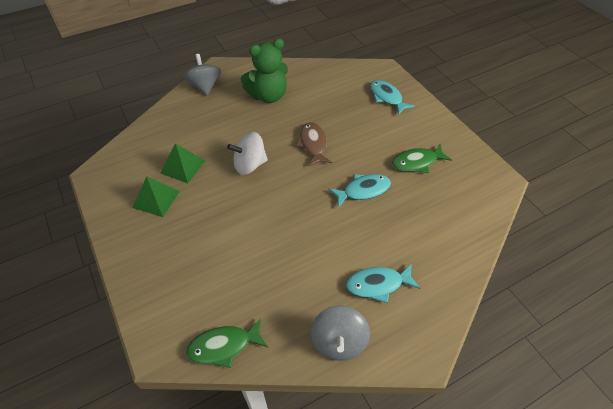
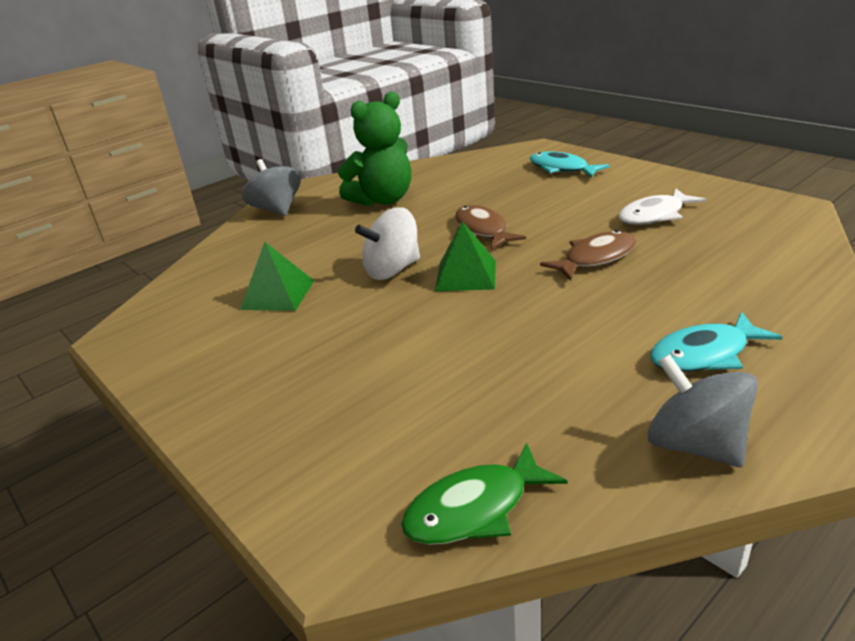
camera: 10 degrees left, 20 degrees down
green pyramid [132,176,180,217] -> green pyramid moved to [435,221,496,291]
grey spinning top [310,306,370,361] -> grey spinning top turned 150 degrees clockwise [647,354,758,467]
turquoise fish [328,174,391,208] -> brown fish [540,230,636,281]
green fish [392,144,452,173] -> white fish [619,189,706,225]

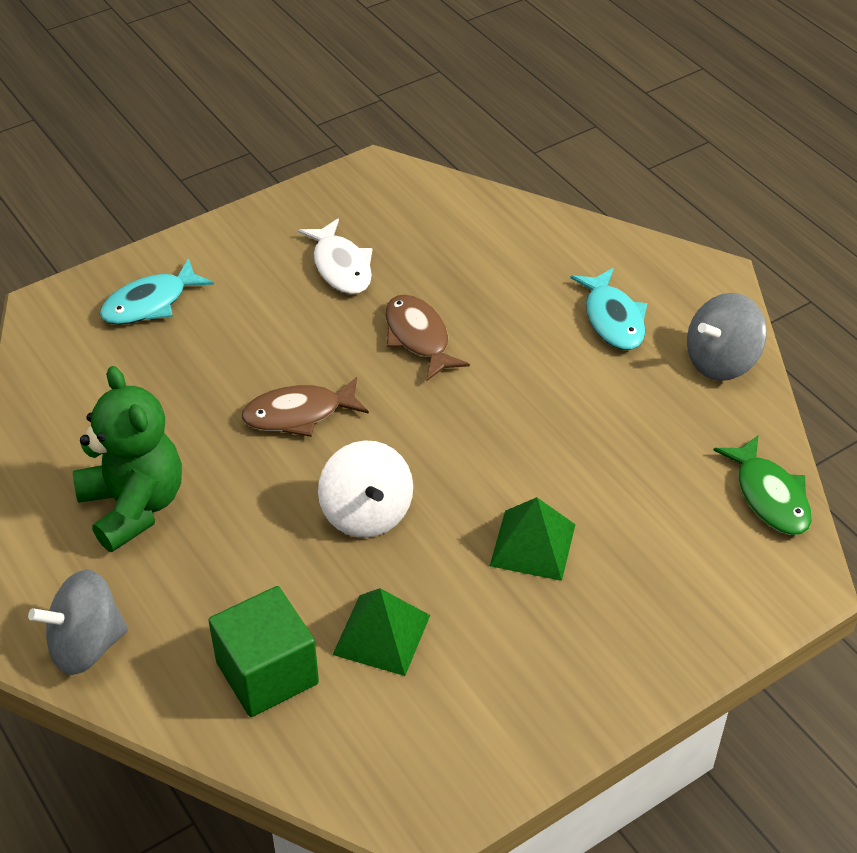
camera: 85 degrees left, 15 degrees up
green pyramid [435,221,496,291] -> green pyramid moved to [490,497,576,581]
none -> green cube [208,586,319,717]

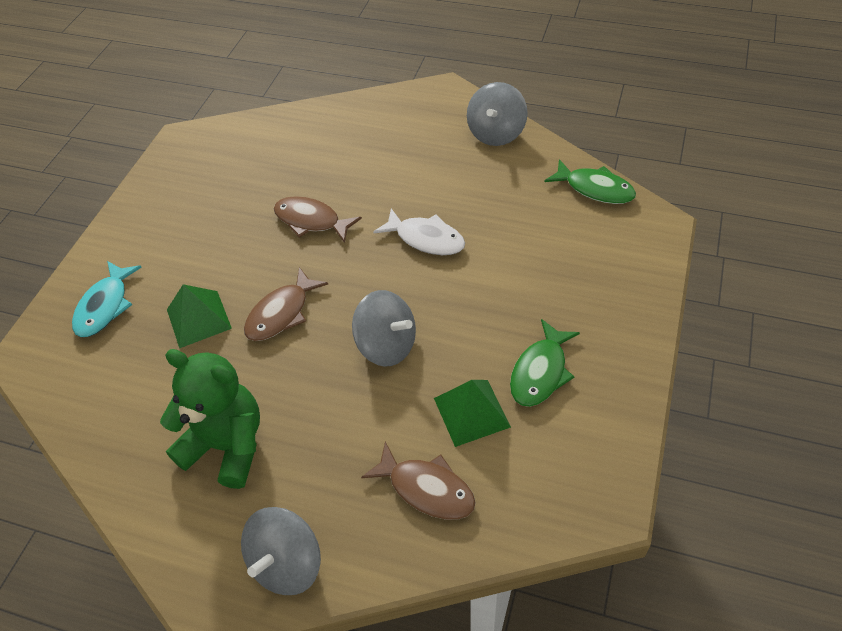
camera: 35 degrees left, 5 degrees up
green cube [208,586,319,717] -> brown fish [361,442,476,520]
white fish [298,219,373,294] -> white fish moved to [374,208,465,255]
white spinning top [318,440,413,538] -> grey spinning top [352,290,416,367]
green pyramid [490,497,576,581] -> green pyramid moved to [167,284,232,348]
turquoise fish [570,268,647,350] -> none
none -> green fish [510,319,580,407]

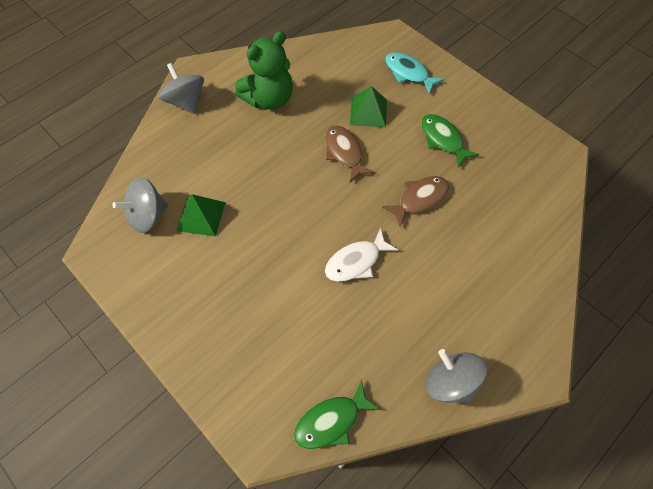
camera: 115 degrees right, 10 degrees up
grey spinning top [352,290,416,367] -> grey spinning top moved to [112,177,168,233]
brown fish [361,442,476,520] -> none
green fish [510,319,580,407] -> green fish moved to [421,114,480,168]

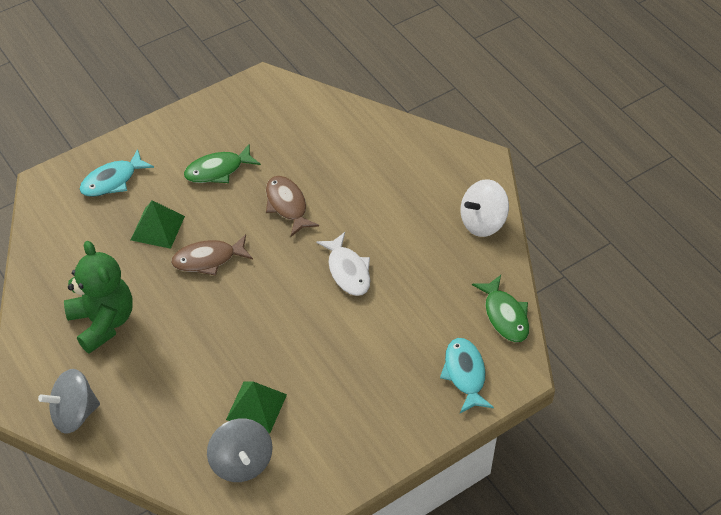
camera: 80 degrees left, 10 degrees down
grey spinning top [426,349,487,403] -> white spinning top [461,179,509,237]
none -> turquoise fish [440,338,494,413]

